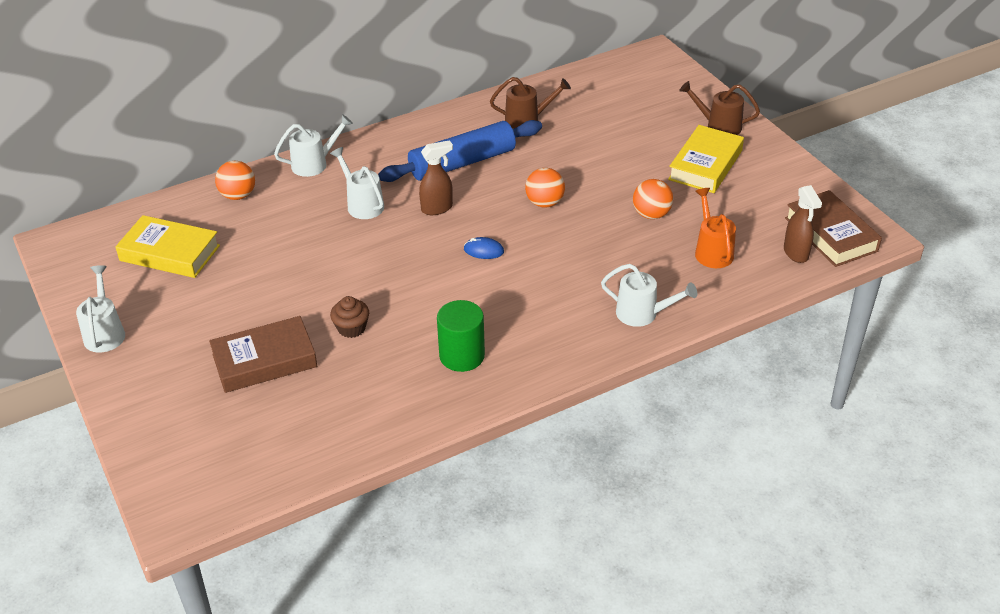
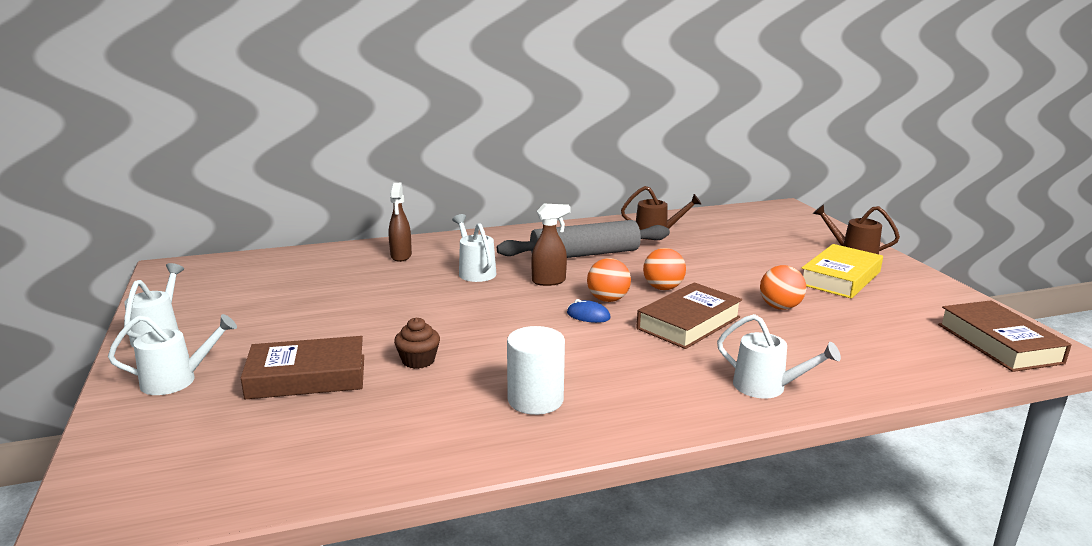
camera: 10 degrees right, 20 degrees down
yellow book [115,215,220,278] -> none
orange ball [215,161,255,200] -> orange ball moved to [587,258,631,302]
white watering can [274,114,353,177] -> white watering can moved to [108,314,237,395]
blue rolling pin [378,120,542,182] -> grey rolling pin [497,220,670,258]
green cylinder [437,300,485,372] -> white cylinder [507,326,565,415]
orange watering can [695,188,736,268] -> none
brown spray bottle [784,185,822,263] -> brown spray bottle moved to [389,183,412,262]
none -> brown book [637,282,742,349]

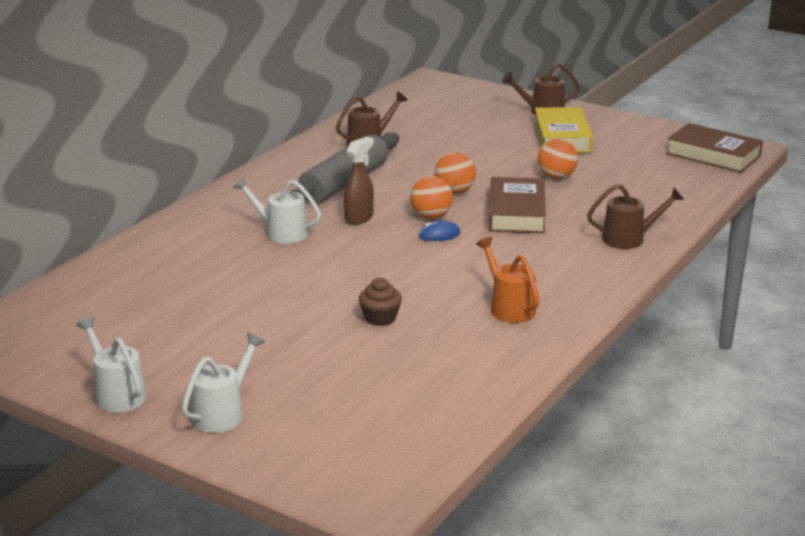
camera: 40 degrees left, 5 degrees up
brown book [241,336,364,399] -> none
brown spray bottle [389,183,412,262] -> none
white cylinder [507,326,565,415] -> orange watering can [476,237,539,323]
white watering can [717,314,841,398] -> brown watering can [587,184,684,249]

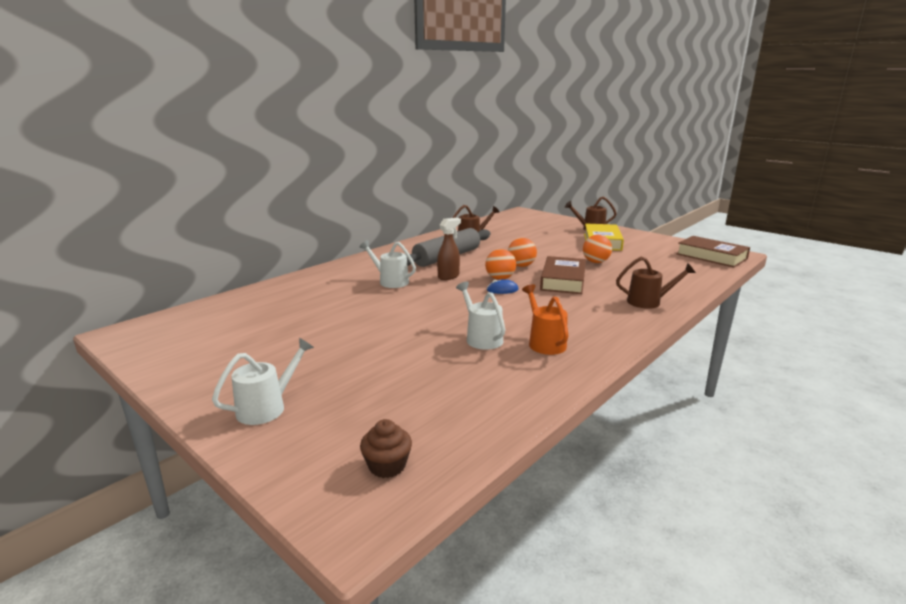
camera: 10 degrees right, 5 degrees down
white watering can [76,316,147,412] -> white watering can moved to [456,282,505,350]
brown cupcake [359,278,402,326] -> brown cupcake moved to [360,419,412,478]

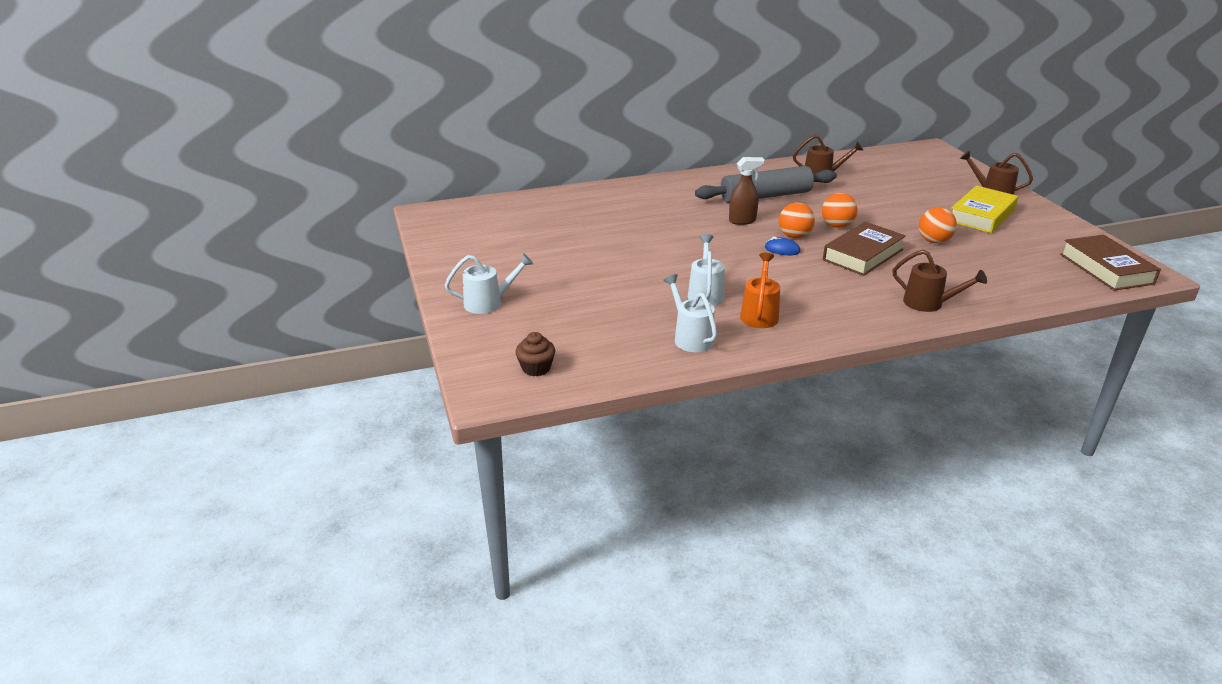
camera: 30 degrees right, 10 degrees up
white watering can [360,240,416,288] -> white watering can moved to [663,274,717,352]

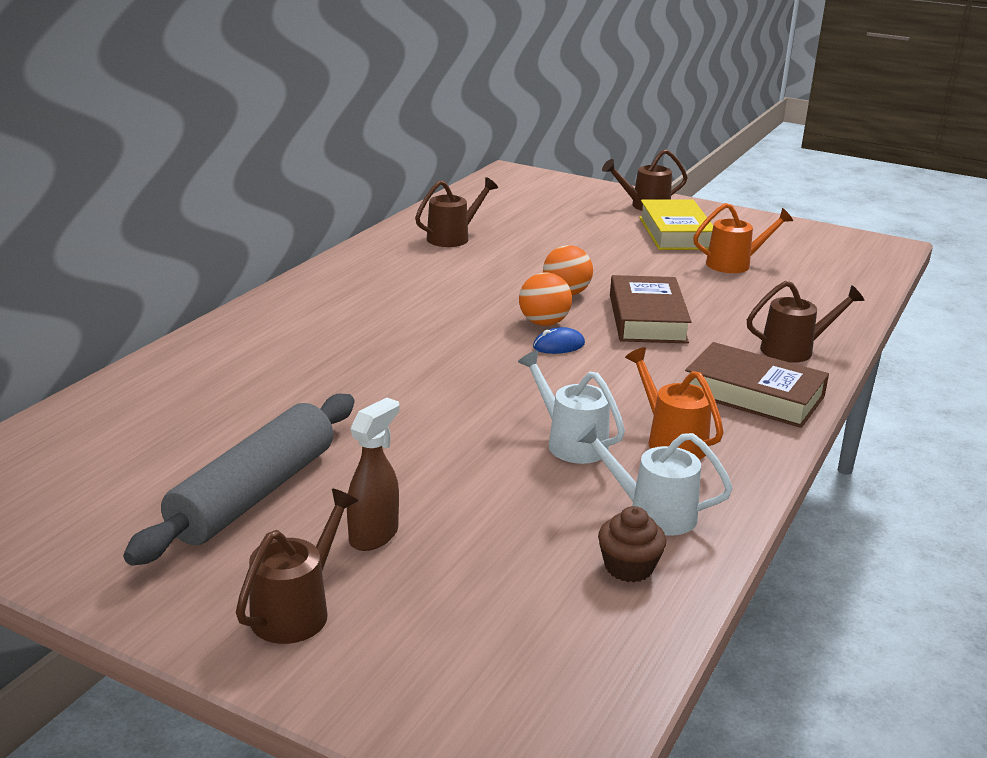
camera: 45 degrees left, 5 degrees down
white watering can [445,253,533,314] -> brown watering can [236,489,358,644]
brown cupcake [515,332,555,376] -> brown cupcake moved to [598,506,666,582]
grey rolling pin [695,166,837,203] -> grey rolling pin moved to [123,394,354,566]
brown spray bottle [729,157,765,225] -> brown spray bottle moved to [347,397,399,551]
orange ball [919,207,957,243] -> none
brown book [1060,235,1161,291] -> brown book moved to [685,342,829,428]
none -> orange watering can [693,203,793,273]

